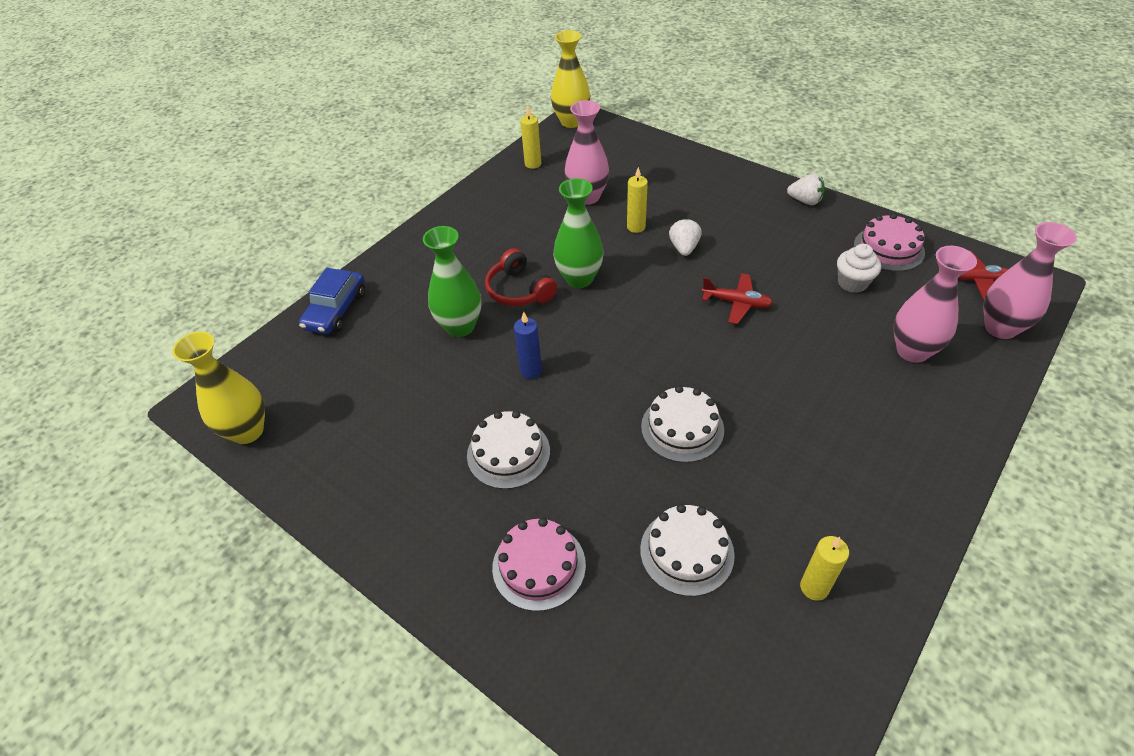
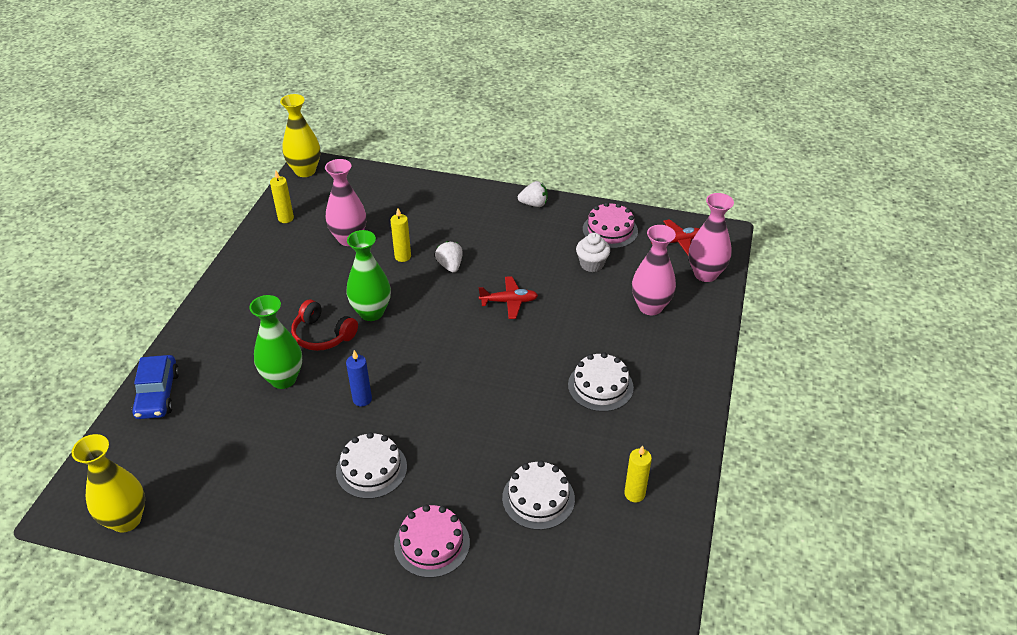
camera: 25 degrees left, 5 degrees down
white cake [641,386,724,463] -> white cake moved to [568,352,634,412]

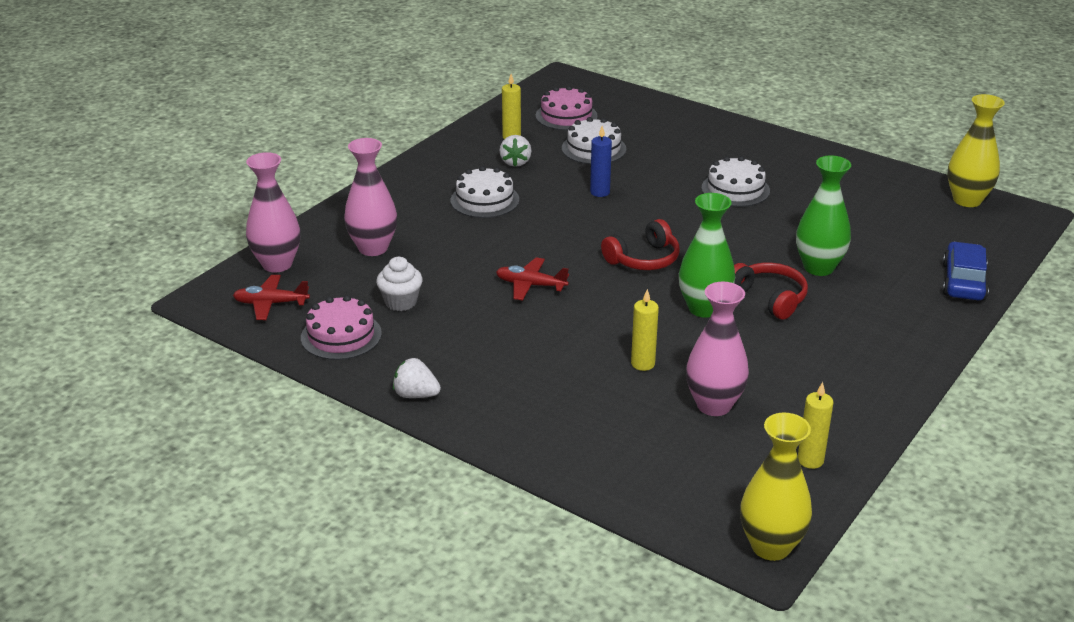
camera: 160 degrees left, 10 degrees down
blue candle [346,350,372,406] -> blue candle moved to [590,126,612,197]
pink cake [394,505,470,578] -> pink cake moved to [536,86,598,130]
white strawberry [435,241,463,273] -> white strawberry moved to [499,135,531,167]
none -> red headphones [601,219,680,270]

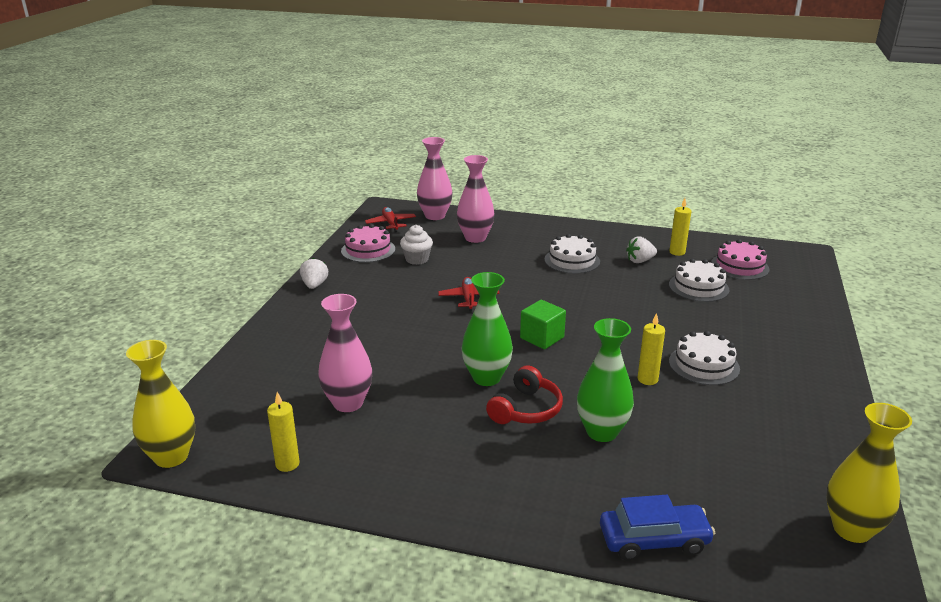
camera: 70 degrees right, 5 degrees down
blue candle [590,126,612,197] -> none
red headphones [601,219,680,270] -> green cube [520,300,566,349]
yellow candle [631,289,659,371] -> yellow candle moved to [637,313,665,385]

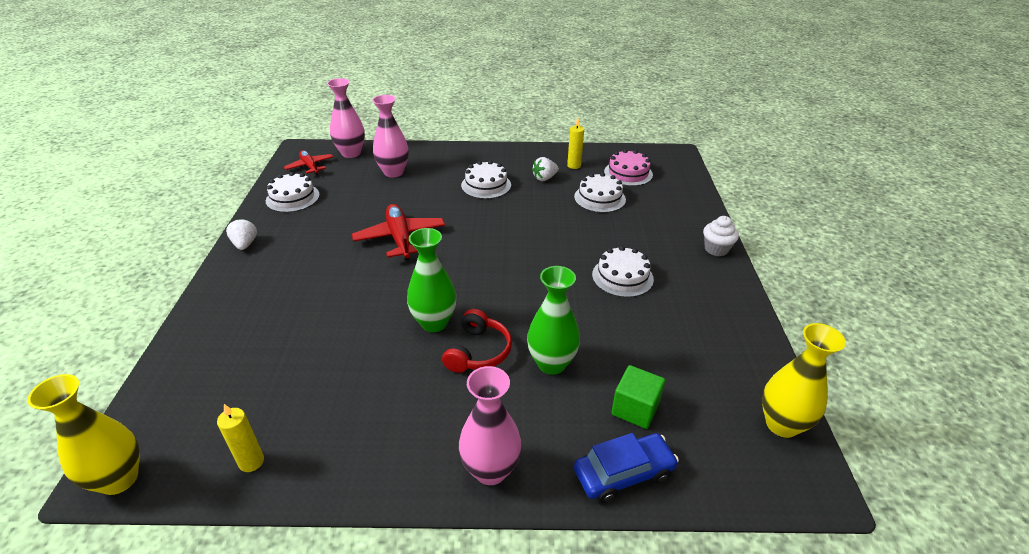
camera: 15 degrees left, 10 degrees up
pink vase [318,294,372,412] -> pink vase moved to [459,366,522,485]
pink cake [341,224,395,263] -> white cake [266,172,320,213]
white cupcake [400,225,433,265] -> white cupcake moved to [703,216,739,256]
red plane [438,277,500,311] -> red plane [352,204,445,260], size x1.60
green cube [520,300,566,349] -> green cube moved to [611,365,665,429]
yellow candle [637,313,665,385] -> none

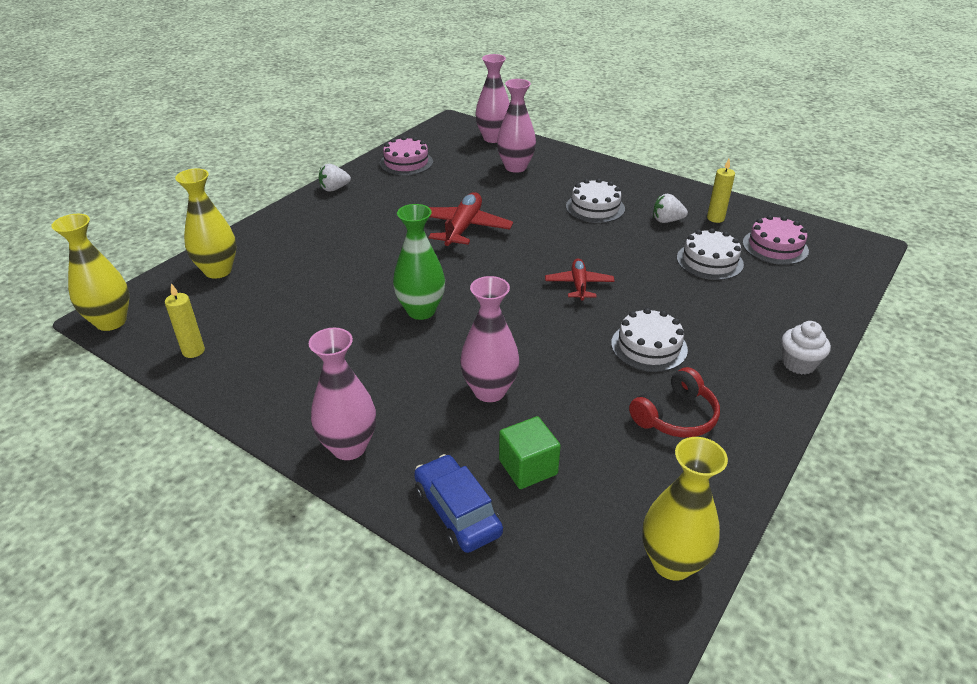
camera: 35 degrees right, 0 degrees up
white strawberry [226,219,257,250] -> white strawberry turned 135 degrees counterclockwise [319,164,351,192]
white cake [266,172,320,213] -> pink cake [380,136,433,175]
red plane [284,150,333,175] -> red plane moved to [545,259,615,302]
red headphones [442,309,512,373] -> red headphones moved to [629,367,720,438]
green vase [527,266,580,375] -> pink vase [460,276,520,402]
blue car [574,433,679,503] -> blue car turned 135 degrees counterclockwise [414,454,503,553]
none -> yellow vase [175,169,236,279]

